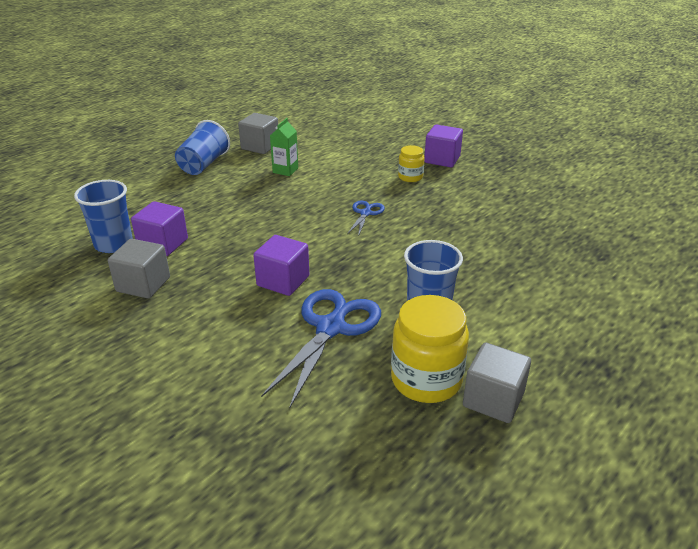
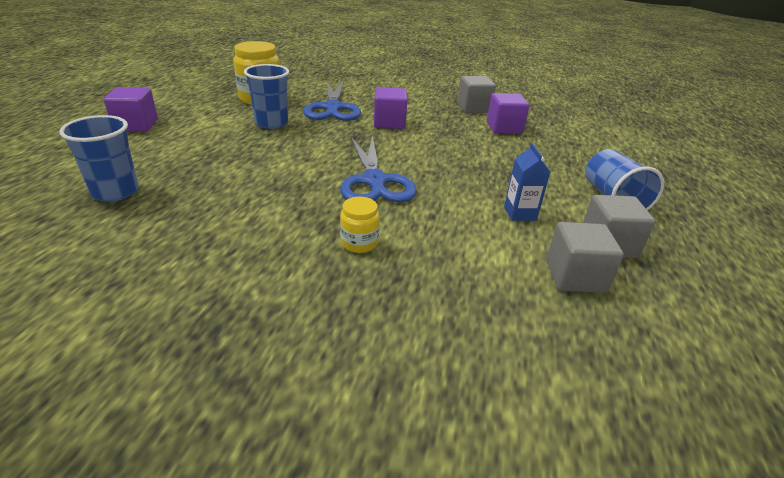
camera: 150 degrees right, 0 degrees up
blue cup [74,180,133,253] -> blue cup moved to [59,115,139,201]
green carton [270,118,298,176] -> blue carton [504,143,550,221]
blue scissors [347,201,385,237] -> blue scissors [340,136,417,202], size x1.98
purple cube [424,125,463,167] -> purple cube moved to [104,87,158,132]
grey cube [463,342,531,423] -> grey cube moved to [546,222,624,293]

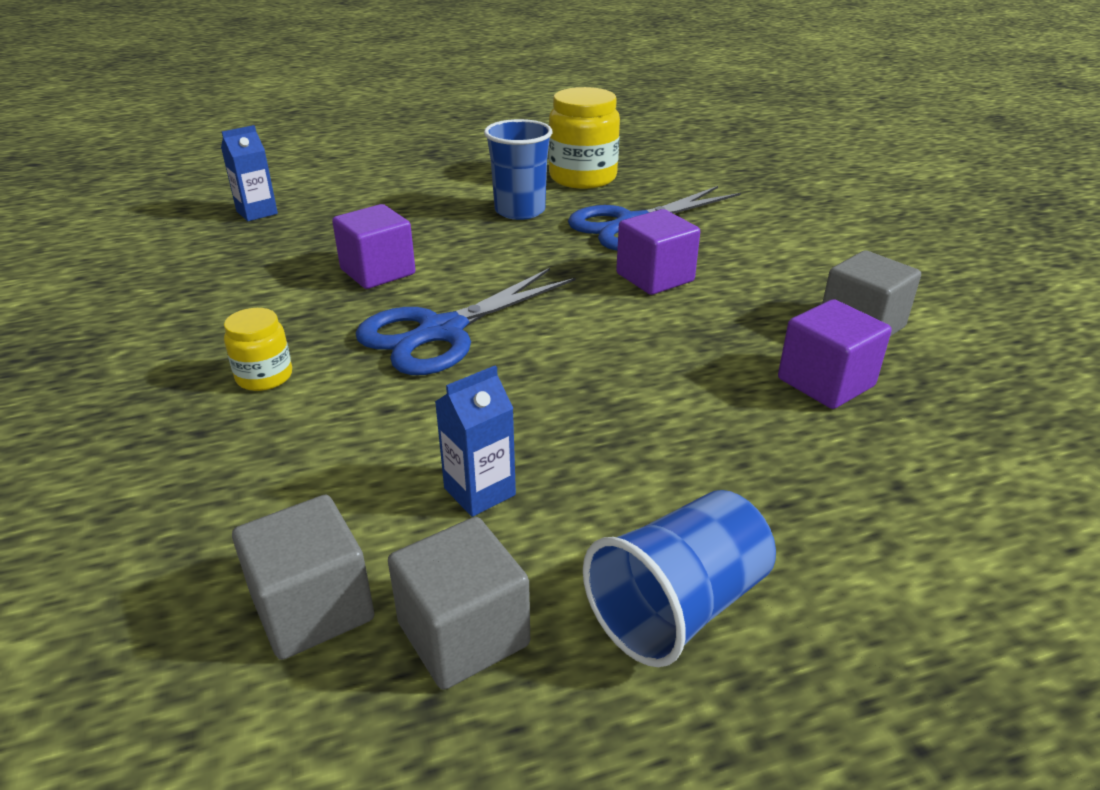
camera: 60 degrees right, 0 degrees up
blue cup [59,115,139,201] -> blue carton [221,125,278,221]
purple cube [104,87,158,132] -> purple cube moved to [332,204,415,289]

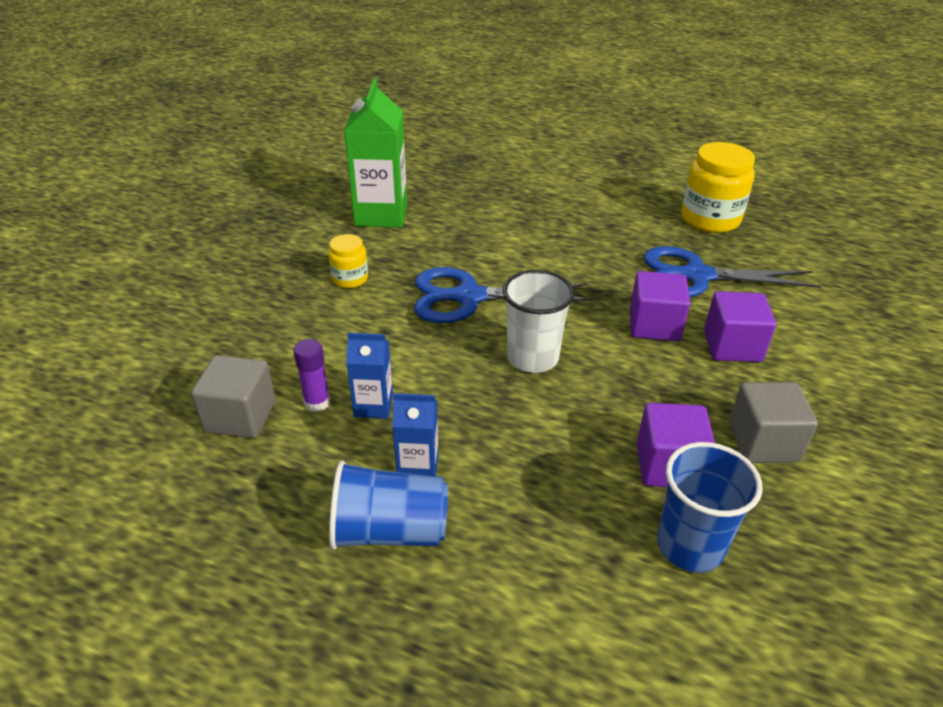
camera: 40 degrees right, 5 degrees up
blue carton [221,125,278,221] -> blue carton moved to [392,393,439,476]
purple cube [332,204,415,289] -> purple cube moved to [704,291,776,362]
grey cube [388,517,530,690] -> none
blue cup [484,119,552,220] -> blue cup moved to [657,442,763,573]
none -> purple glue stick [294,339,330,412]
none -> green carton [344,78,407,228]
none -> white cup [503,270,574,373]

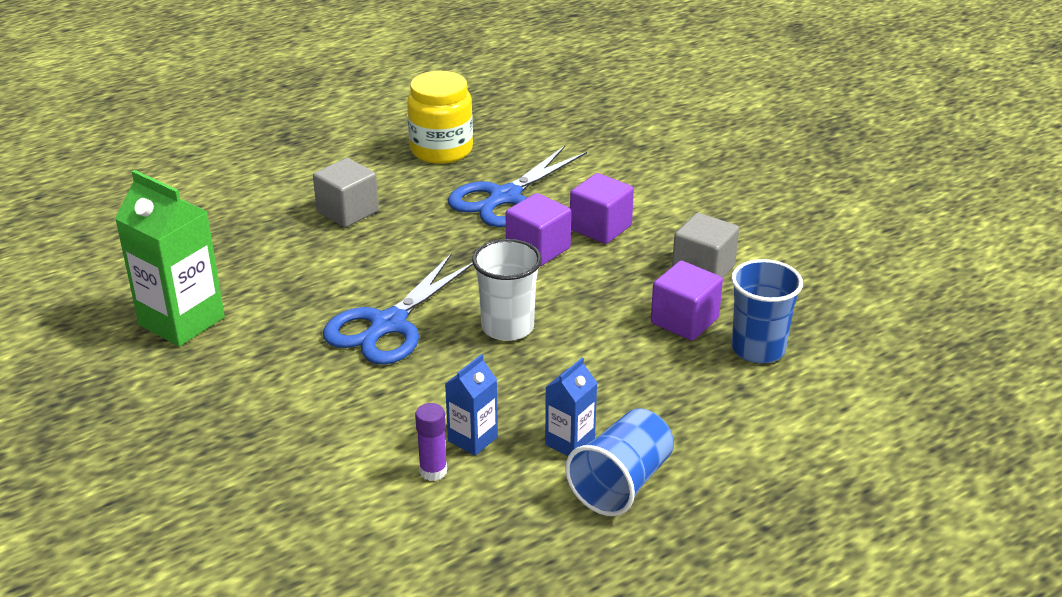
camera: 55 degrees left, 5 degrees down
grey cube [191,355,276,438] -> grey cube moved to [313,158,379,227]
yellow jar [328,234,368,288] -> none

